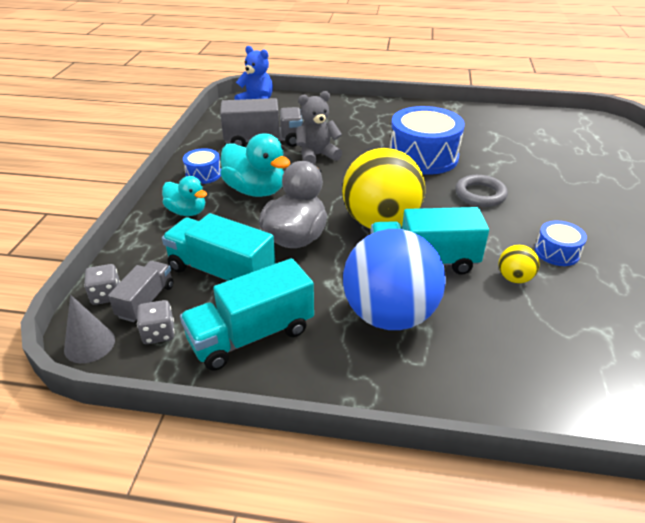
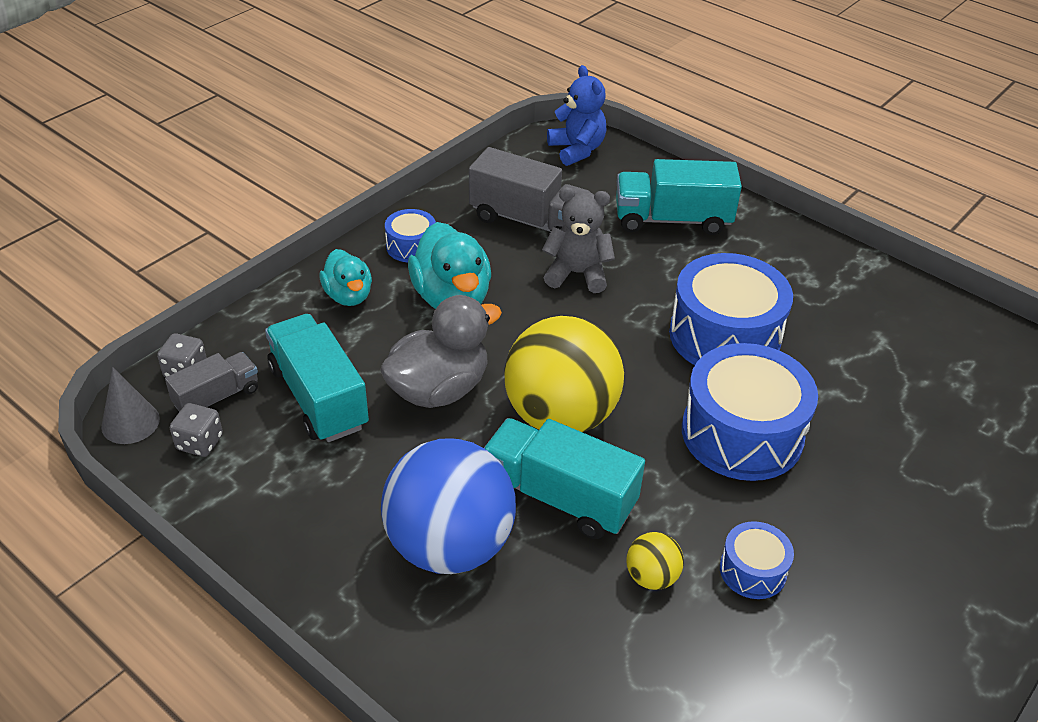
camera: 30 degrees right, 5 degrees up
turquoise truck [180,258,314,371] -> turquoise truck moved to [616,159,742,235]
grey ring [455,175,508,207] -> blue drum [682,343,818,481]

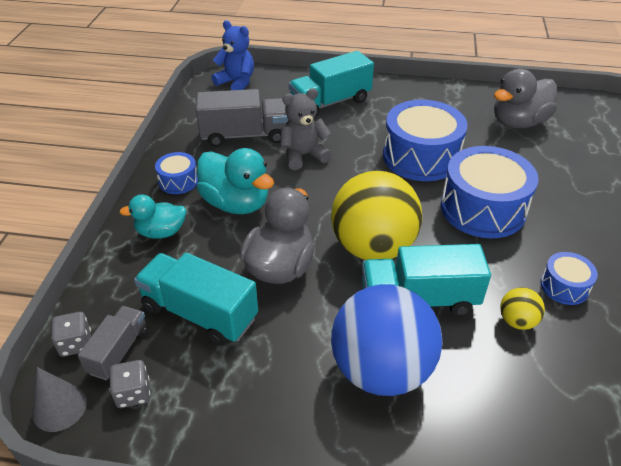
camera: 30 degrees left, 0 degrees up
turquoise duck [319,249,372,306] -> turquoise duck turned 135 degrees clockwise [119,194,187,239]
none -> grey duck [494,69,557,128]

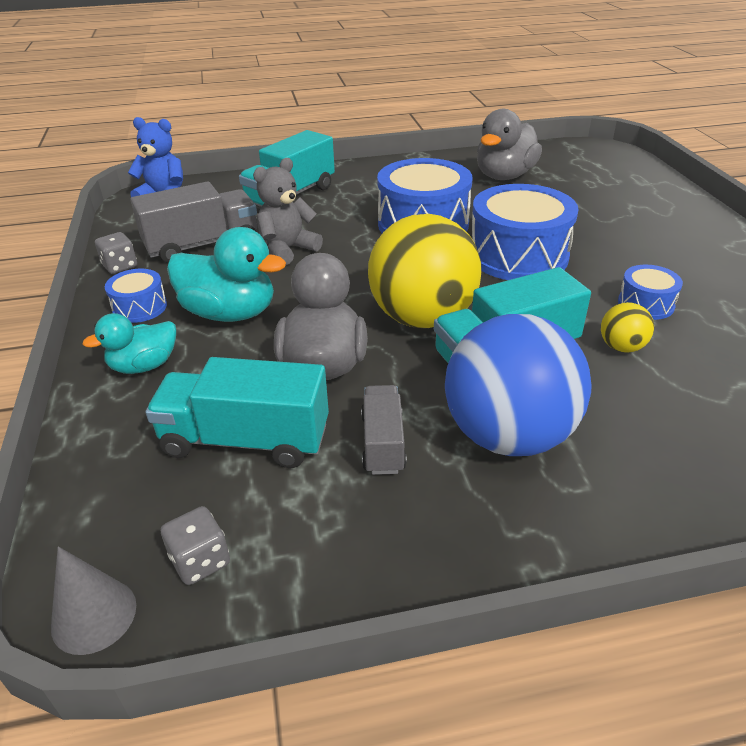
camera: 20 degrees left, 5 degrees down
grey dice [51,312,91,357] -> grey dice moved to [95,232,137,274]
grey truck [78,306,148,380] -> grey truck moved to [361,385,407,475]

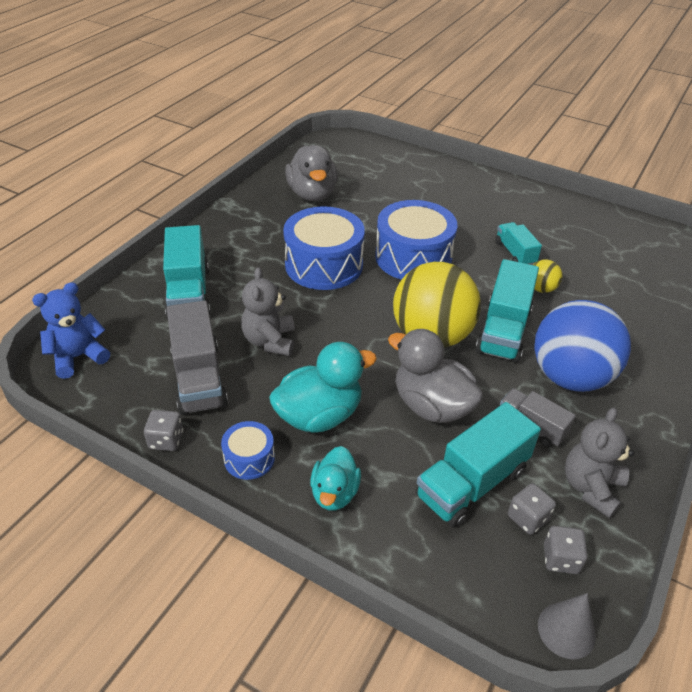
camera: 50 degrees left, 5 degrees up
grey truck [130,182,257,263] -> grey truck turned 150 degrees clockwise [167,300,228,415]
blue drum [618,265,683,320] -> turquoise truck [495,222,542,265]
none -> grey dice [508,483,556,535]
none -> grey teddy bear [565,408,634,518]

